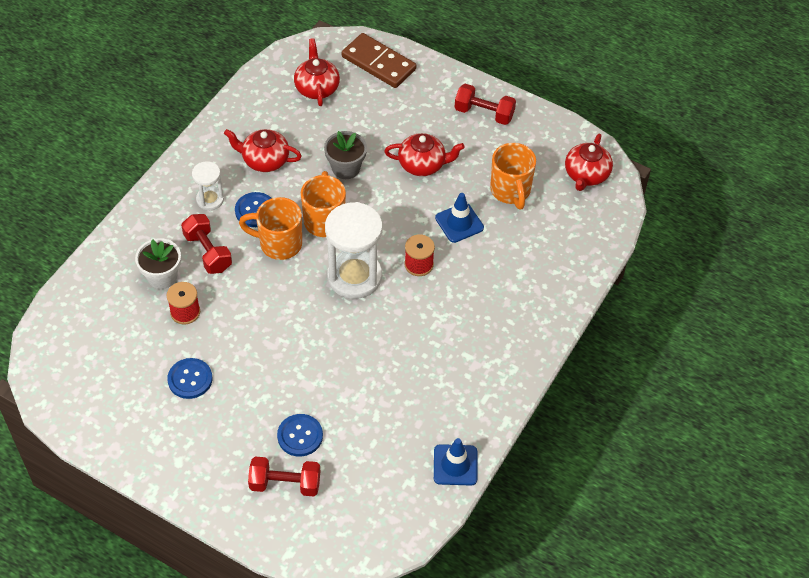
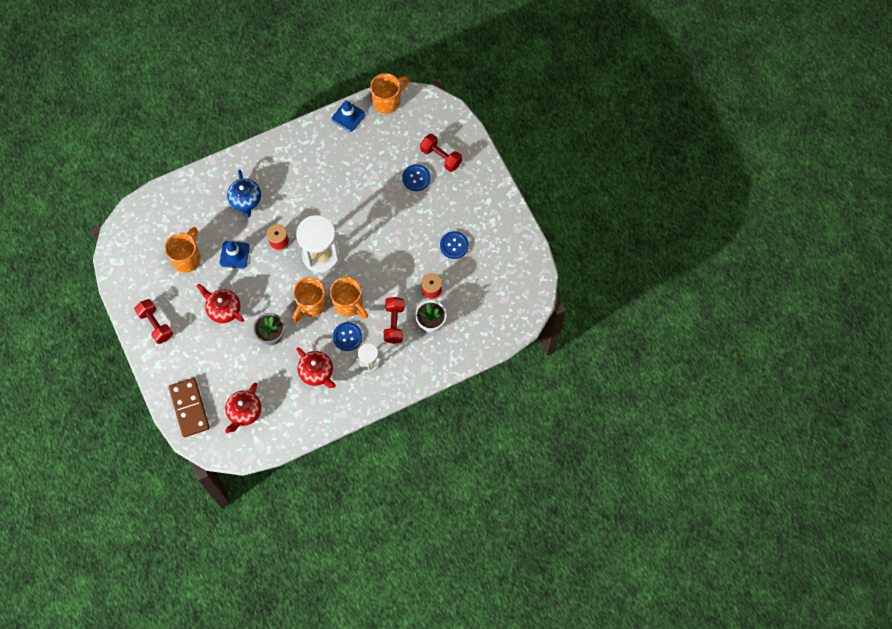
camera: 145 degrees left, 15 degrees up
red teapot [565,134,613,191] -> none
none -> blue teapot [227,170,261,218]
none -> orange mug [370,73,409,114]

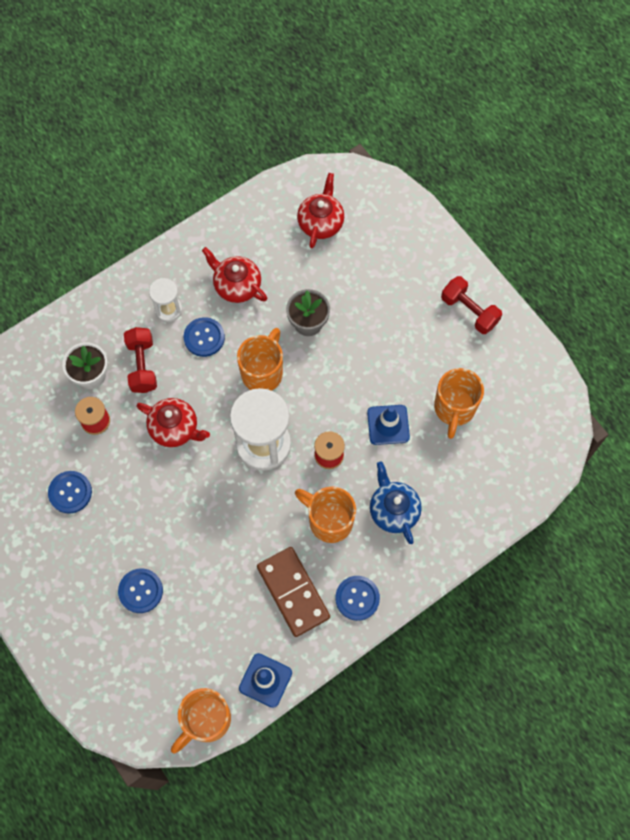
camera: 170 degrees right, 0 degrees up
brown domino [169,378,210,437] -> brown domino moved to [257,547,330,637]
red teapot [197,284,244,323] -> red teapot moved to [136,398,210,447]
orange mug [330,277,368,319] -> orange mug moved to [295,486,356,543]
red dumbbell [420,134,462,172] -> none
none -> blue button [335,576,380,621]

